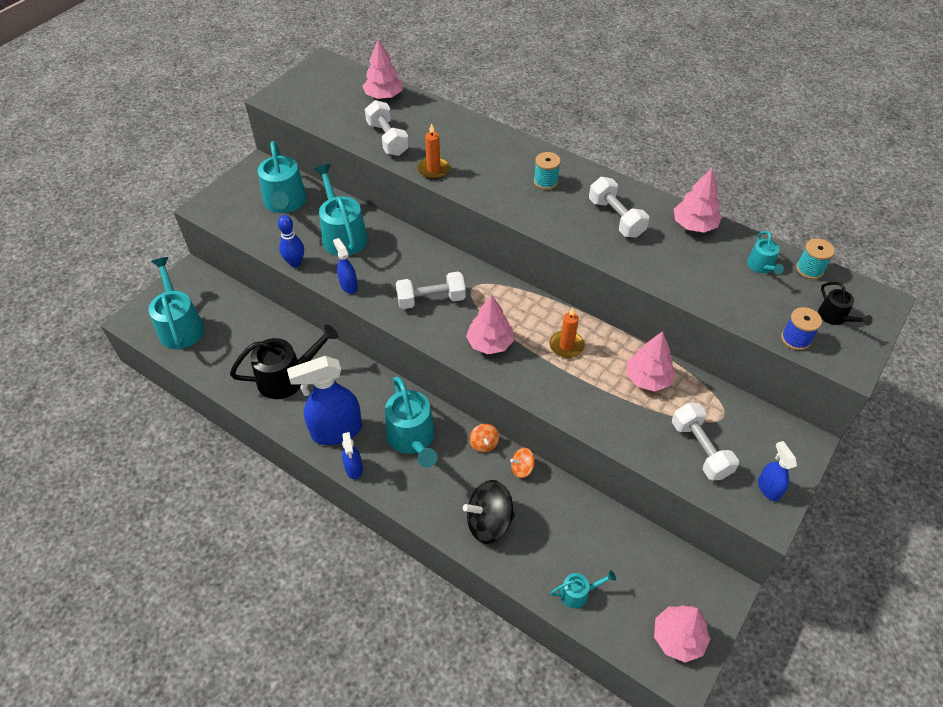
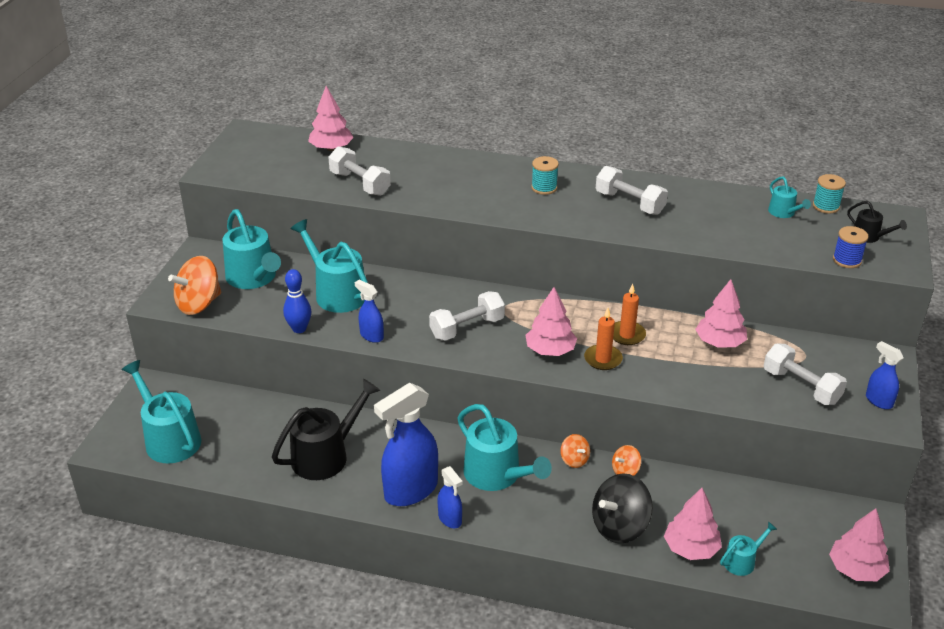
camera: 20 degrees left, 15 degrees down
orange candle [417,123,450,179] -> orange candle moved to [584,308,623,370]
pink tree [674,168,722,233] -> pink tree moved to [664,488,722,560]
none -> orange spinning top [168,256,221,315]

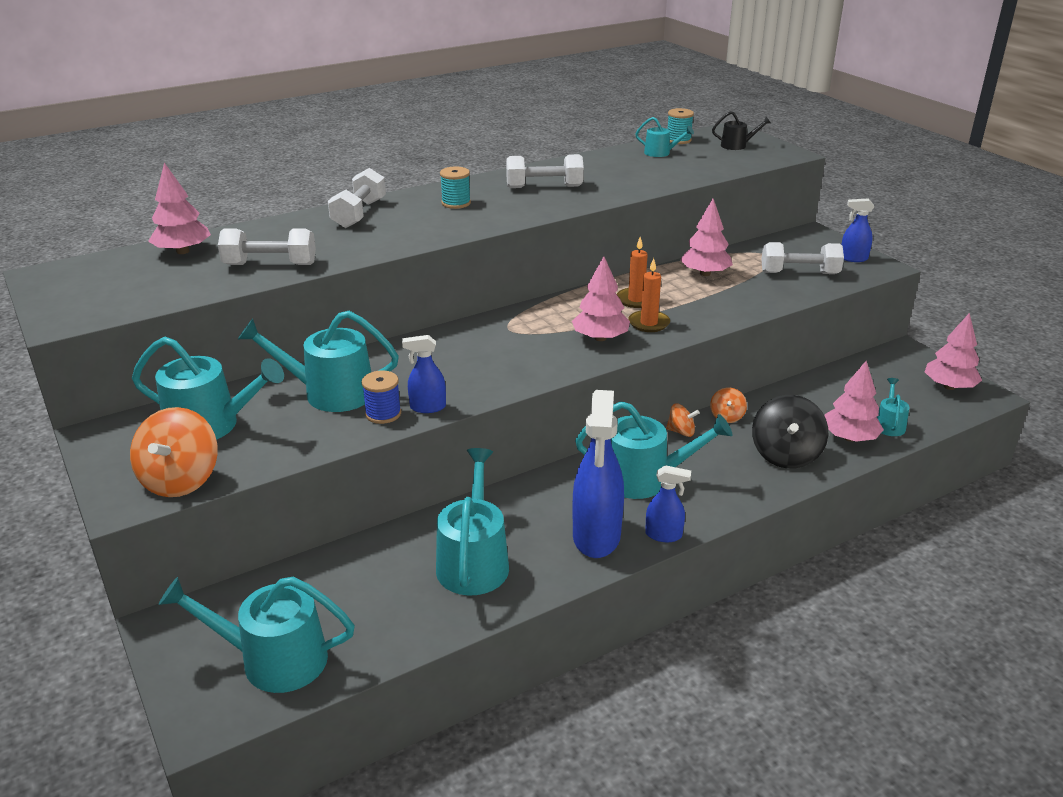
camera: 45 degrees left, 5 degrees down
black watering can [272,379,380,480] -> turquoise watering can [436,448,509,596]
blue bowling pin [283,269,311,333] -> none
white dumbbell [429,291,505,341] -> white dumbbell moved to [328,168,386,228]
blue spool [833,226,869,268] -> blue spool moved to [362,370,401,424]

